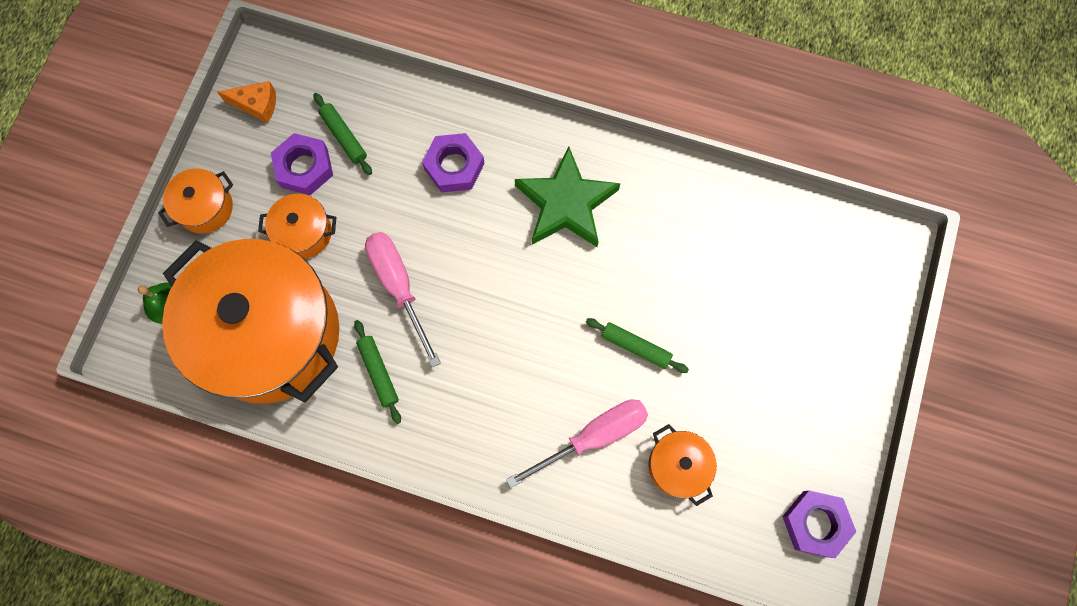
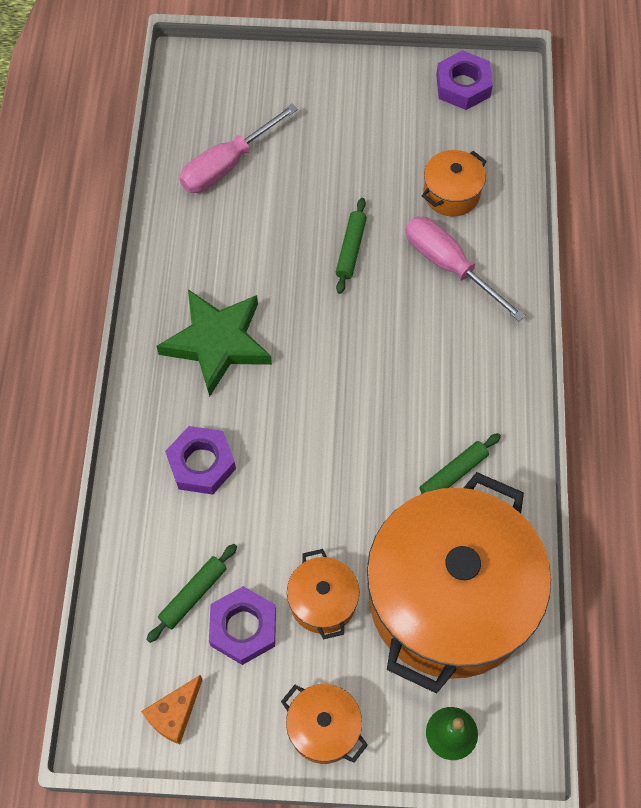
camera: 105 degrees left, 10 degrees down
orange cheese [217,81,276,123] -> orange cheese turned 135 degrees counterclockwise [141,675,203,745]
pink screwdriver [365,232,441,367] -> pink screwdriver moved to [179,104,298,193]

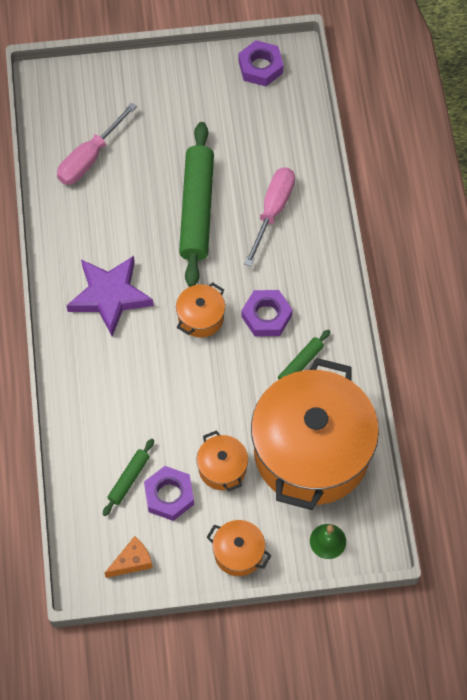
camera: 10 degrees left, 0 degrees up
orange cheese [141,675,203,745] -> orange cheese turned 150 degrees counterclockwise [105,536,153,578]
green star [156,289,272,397] -> purple star [66,256,154,336]
purple nut [165,426,236,495] -> purple nut moved to [242,290,293,337]
green rolling pin [336,198,367,294] -> green rolling pin [179,122,214,287], size x2.16
pink screwdriver [405,217,525,321] -> pink screwdriver turned 75 degrees clockwise [244,168,295,266]
orange pot [422,150,487,217] -> orange pot moved to [176,282,225,338]

